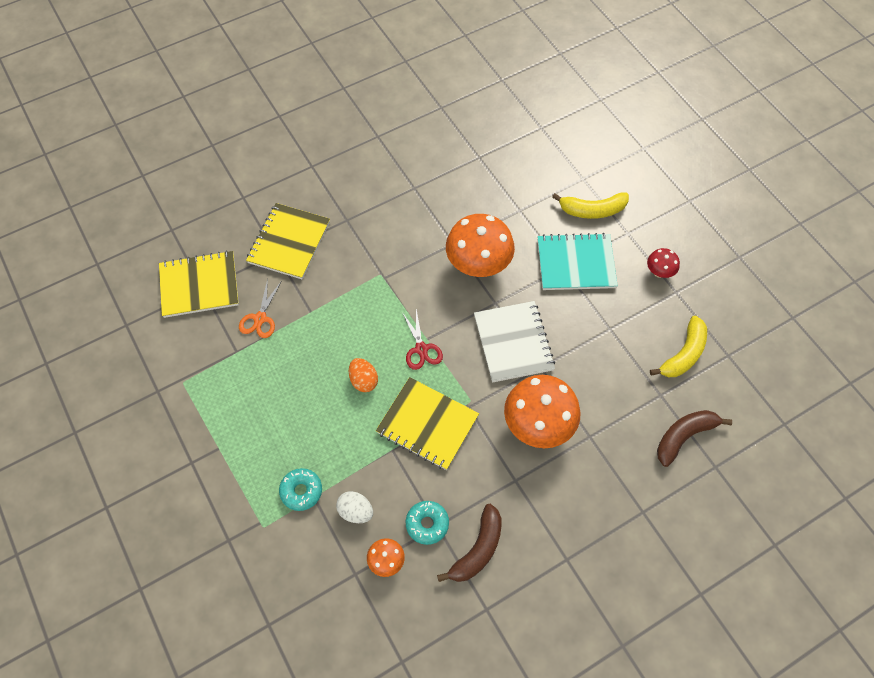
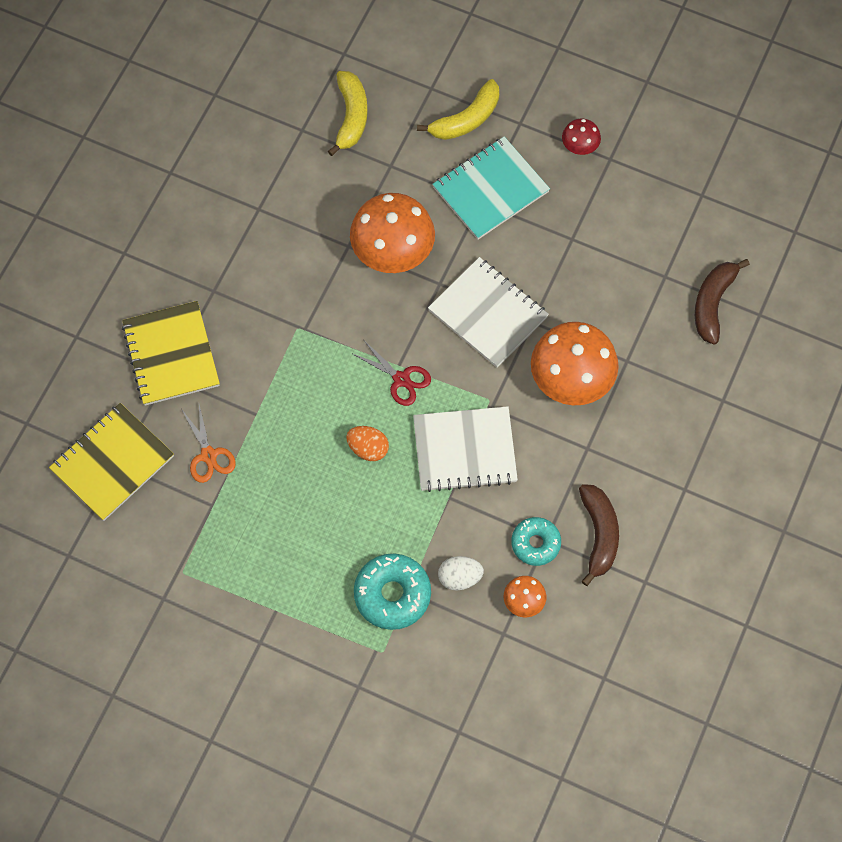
camera: 35 degrees left, 5 degrees up
turquoise donut [279,468,322,511] -> turquoise donut [354,554,431,630], size x1.53
yellow notebook [376,377,479,470] -> white notebook [413,406,518,492]
yellow banana [650,316,707,377] -> yellow banana moved to [328,71,368,156]

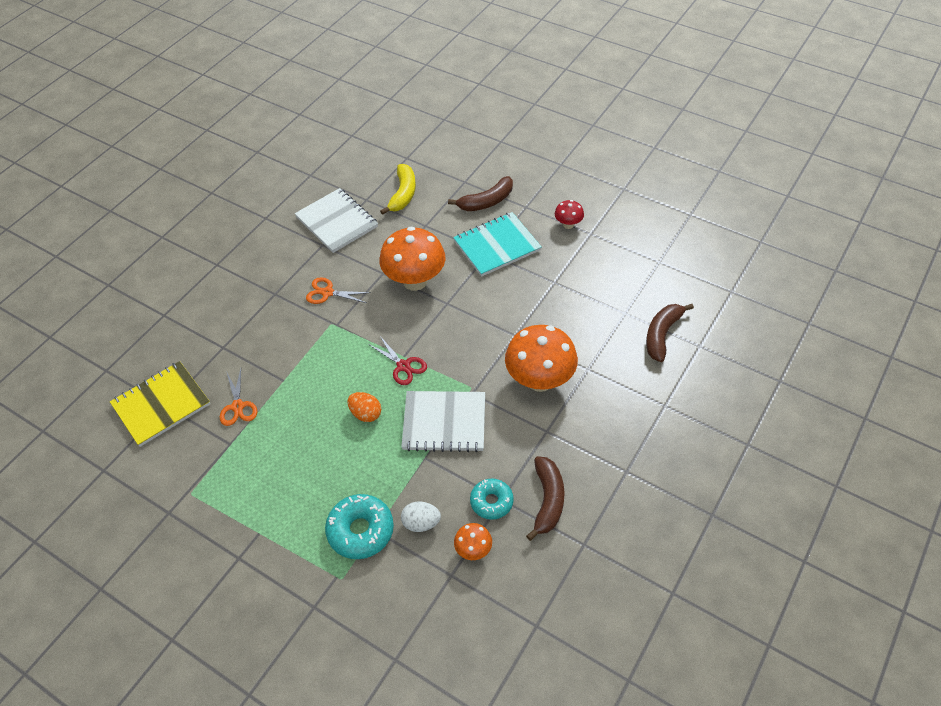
camera: 10 degrees right, 15 degrees down
yellow notebook [122,301,220,406] -> none
yellow banana [417,79,499,140] -> brown banana [448,176,513,211]
white notebook [428,257,549,368] -> white notebook moved to [295,188,378,253]
none -> orange scissors [306,277,371,304]

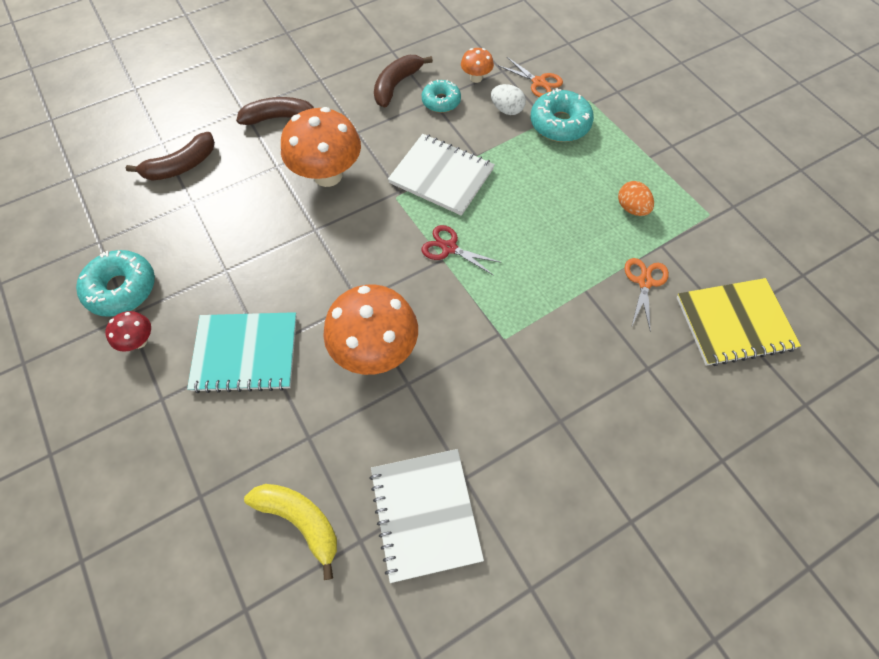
camera: 155 degrees left, 10 degrees up
orange scissors [306,277,371,304] -> orange scissors moved to [499,57,563,97]
orange egg [347,392,381,422] -> orange egg moved to [618,181,654,216]
red scissors [368,336,427,385] -> red scissors turned 45 degrees counterclockwise [422,225,502,276]
yellow banana [380,164,416,215] -> yellow banana turned 90 degrees clockwise [244,484,337,580]
brown banana [448,176,513,211] -> brown banana moved to [236,97,314,125]
none -> turquoise donut [76,250,155,317]

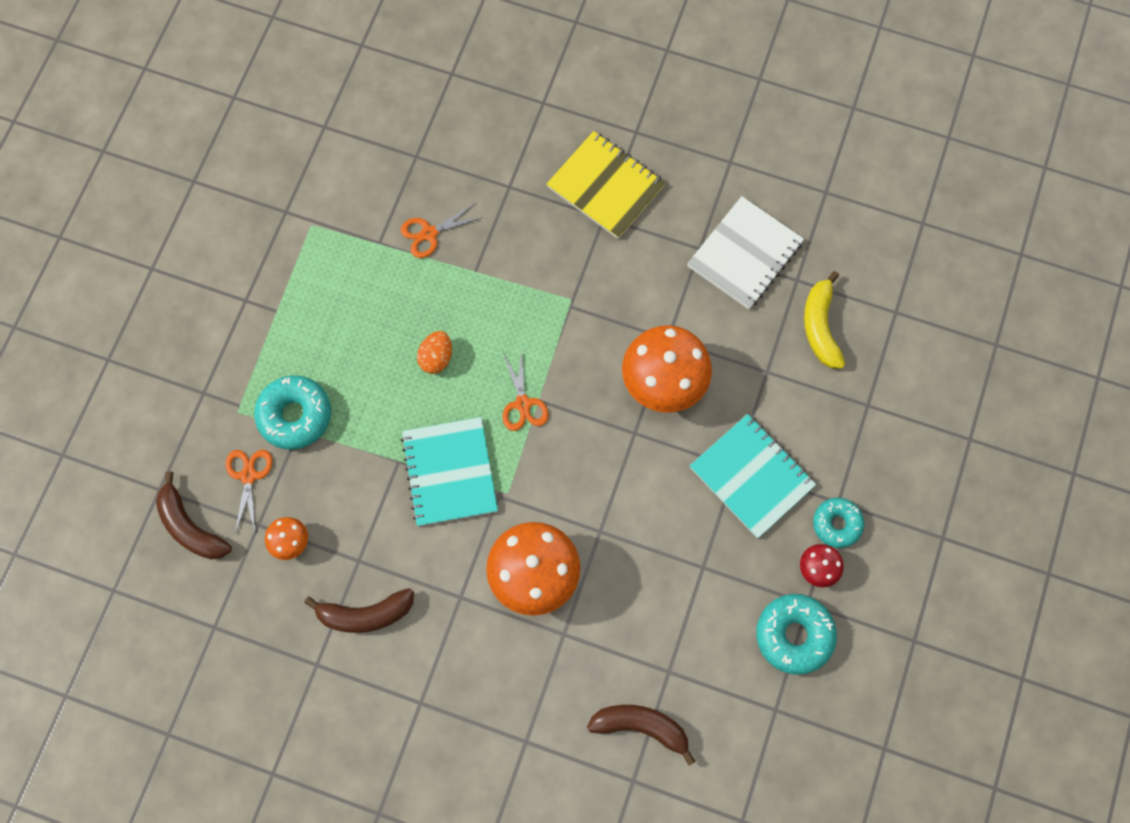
camera: 130 degrees left, 10 degrees up
brown banana [236,97,314,125] -> brown banana moved to [156,471,232,559]
white notebook [388,134,495,216] -> turquoise notebook [401,417,498,526]
turquoise donut [422,79,461,113] -> turquoise donut moved to [813,498,864,548]
red scissors [422,225,502,276] -> orange scissors [503,349,549,431]
white egg [491,84,526,115] -> none
orange egg [618,181,654,216] -> orange egg moved to [417,331,452,374]
yellow notebook [676,278,801,366] -> yellow notebook moved to [547,131,666,239]

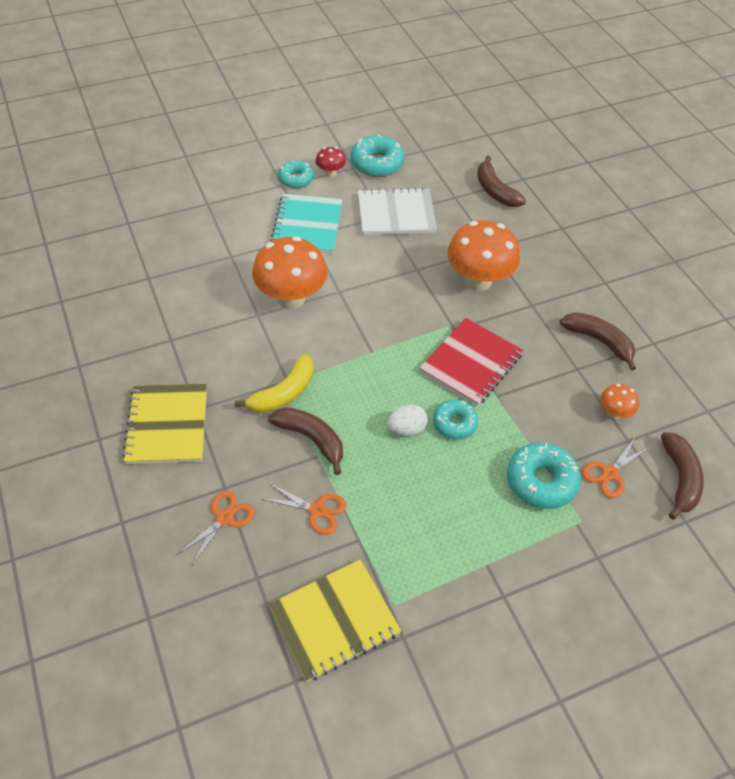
camera: 135 degrees left, 20 degrees down
turquoise notebook [401,417,498,526] -> red notebook [420,318,523,406]
orange egg [417,331,452,374] -> white egg [387,405,427,436]
orange scissors [503,349,549,431] -> orange scissors moved to [177,490,255,567]
white notebook [687,196,804,309] -> white notebook moved to [358,187,437,235]
yellow banana [804,271,845,369] -> yellow banana moved to [234,354,314,413]
none -> brown banana [268,407,343,475]
none -> yellow notebook [269,559,401,682]
none -> turquoise donut [433,399,478,439]

